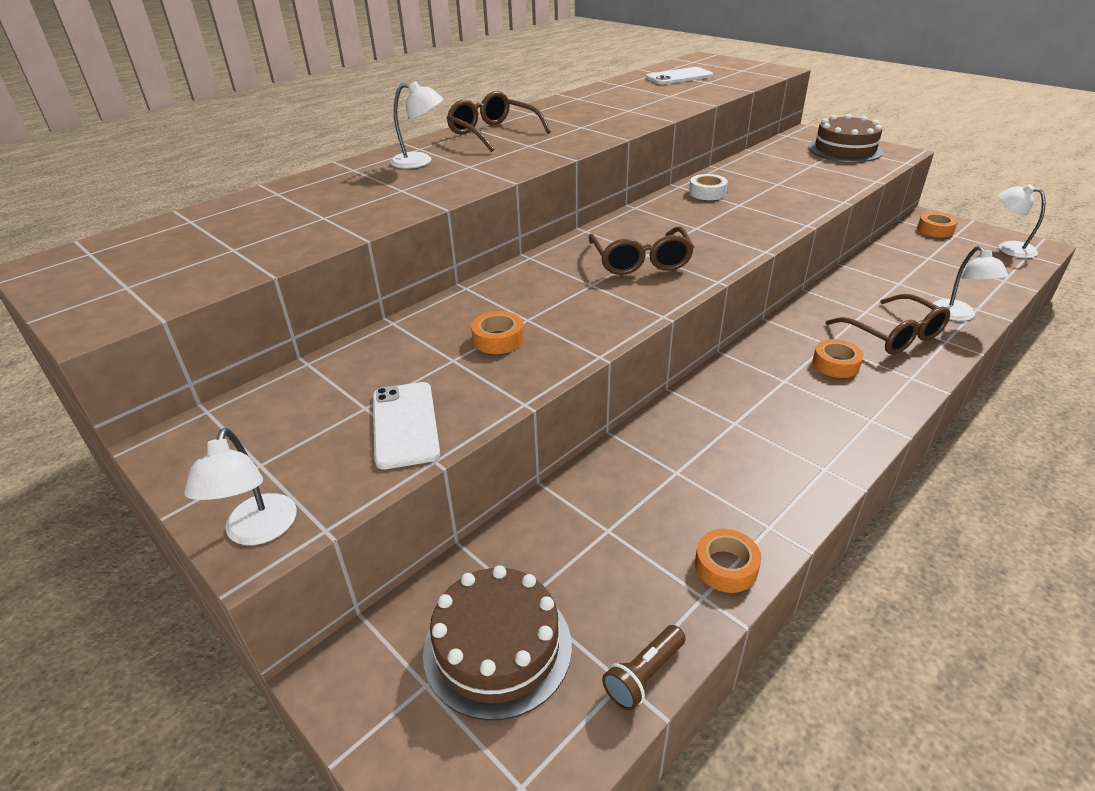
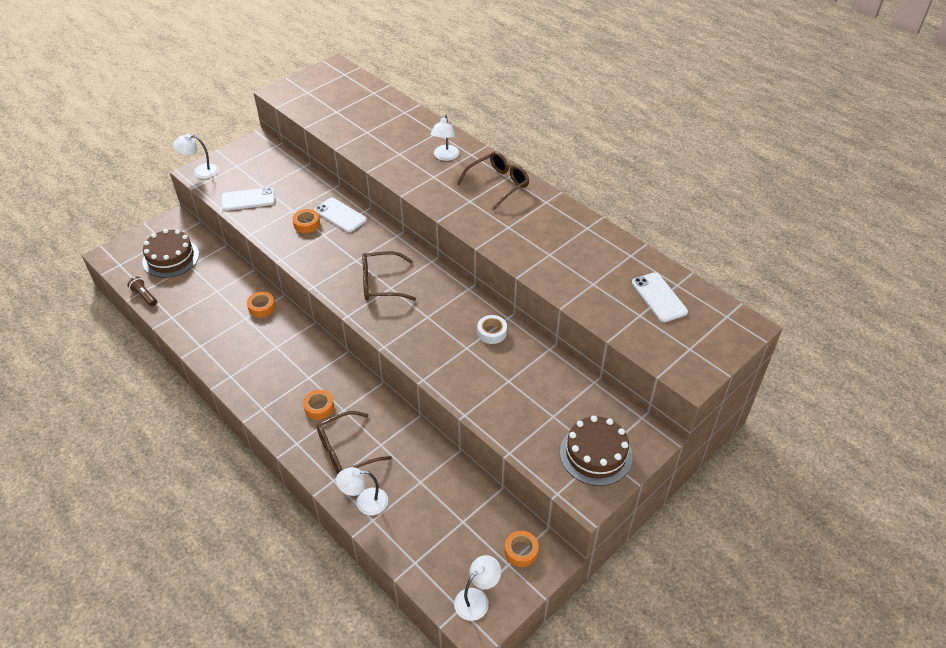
camera: 90 degrees right, 10 degrees up
orange tape [695,529,761,593] -> orange tape moved to [247,292,275,317]
none -> white phone [314,198,367,233]

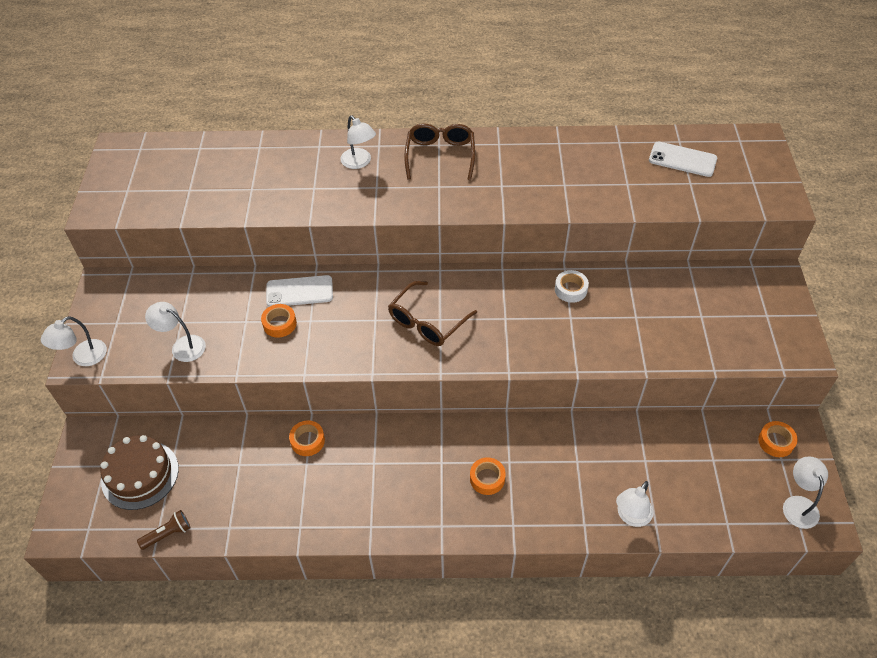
camera: 45 degrees left, 5 degrees up
brown flashlight [127,276,157,306] -> brown flashlight turned 150 degrees clockwise [137,510,190,550]
white phone [222,187,275,211] -> white lamp [145,302,206,362]
brown glasses [316,411,392,474] -> none
brown cake [560,416,632,486] -> none

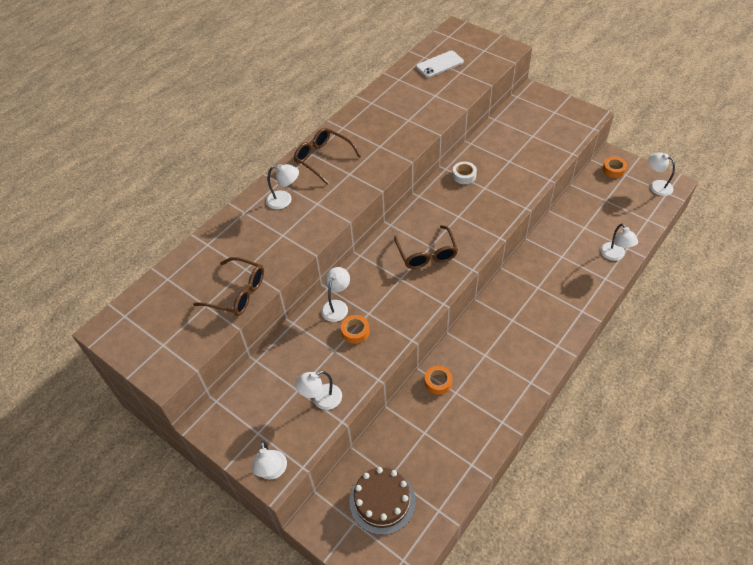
camera: 50 degrees left, 0 degrees up
brown flashlight [137,510,190,550] -> none
white phone [266,275,333,307] -> white lamp [321,267,350,322]
orange tape [470,457,506,495] -> none
none -> brown glasses [193,257,264,316]

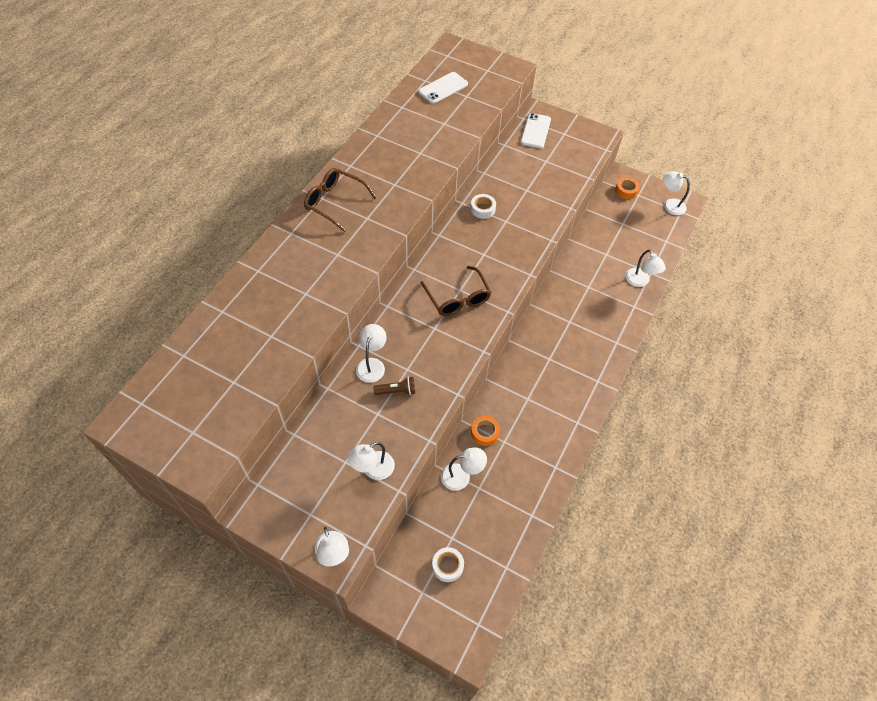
camera: 15 degrees left, 5 degrees up
brown glasses [193,257,264,316] -> none
white lamp [266,164,299,209] -> white lamp moved to [441,447,487,491]
orange tape [341,315,369,344] -> brown flashlight [373,377,415,395]
brown cake [349,467,416,535] -> white tape [432,547,464,582]
none -> white phone [521,113,551,148]

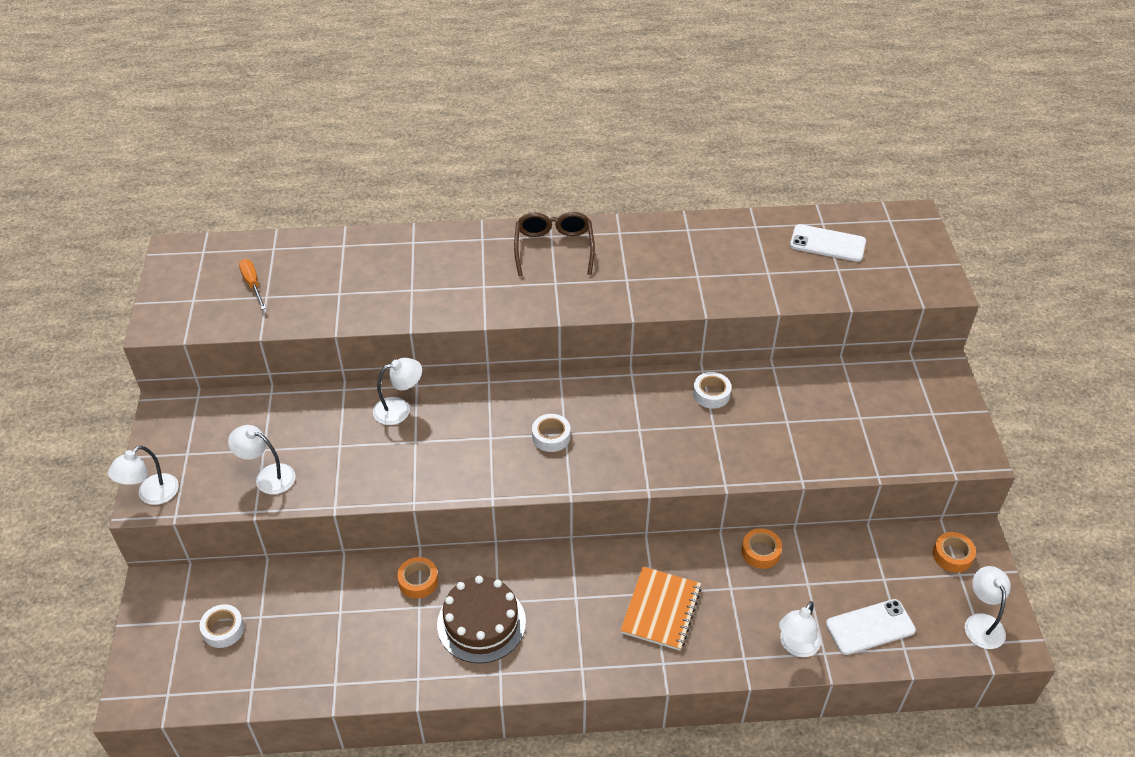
camera: 60 degrees right, 10 degrees down
brown flashlight [373,377,415,395] -> none
brown glasses [421,266,491,316] -> white tape [532,414,571,452]
white lamp [441,447,487,491] -> none
white phone [521,113,551,148] -> white phone moved to [826,599,916,655]
none -> orange screwdriver [239,259,266,310]
none -> brown cake [437,576,526,663]
none -> orange notebook [620,567,702,651]
none -> orange tape [741,528,782,569]

